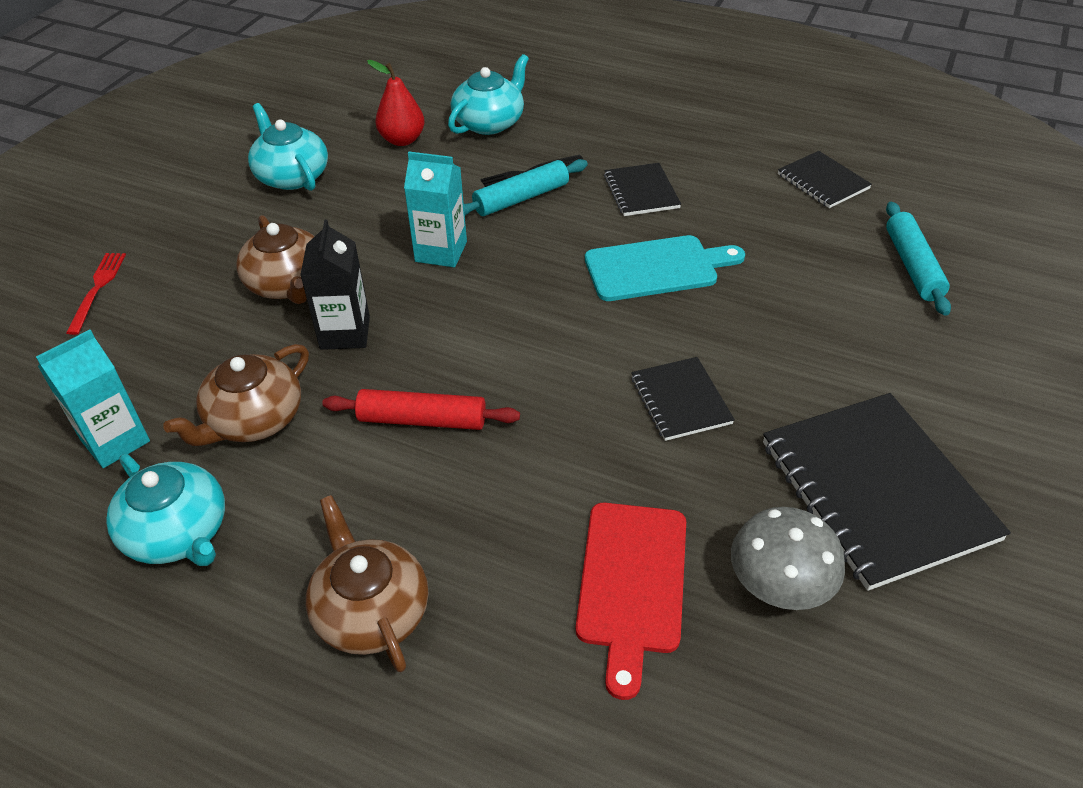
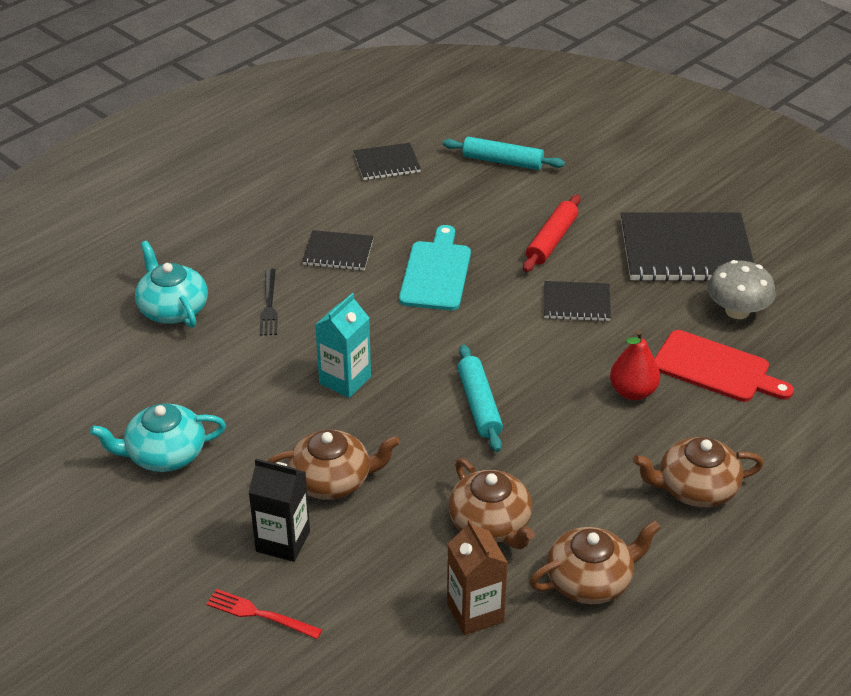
camera: 70 degrees left, 5 degrees down
turquoise carton [36,329,150,468] -> brown carton [447,519,508,635]
turquoise teapot [106,454,225,566] -> brown teapot [529,521,661,604]
black carton [300,219,370,350] -> black carton moved to [248,459,310,562]
red rolling pin [322,389,520,430] -> red rolling pin moved to [523,194,581,272]
red pear [367,60,425,146] -> red pear moved to [610,330,660,400]
turquoise rolling pin [464,159,588,216] -> turquoise rolling pin moved to [457,345,503,452]

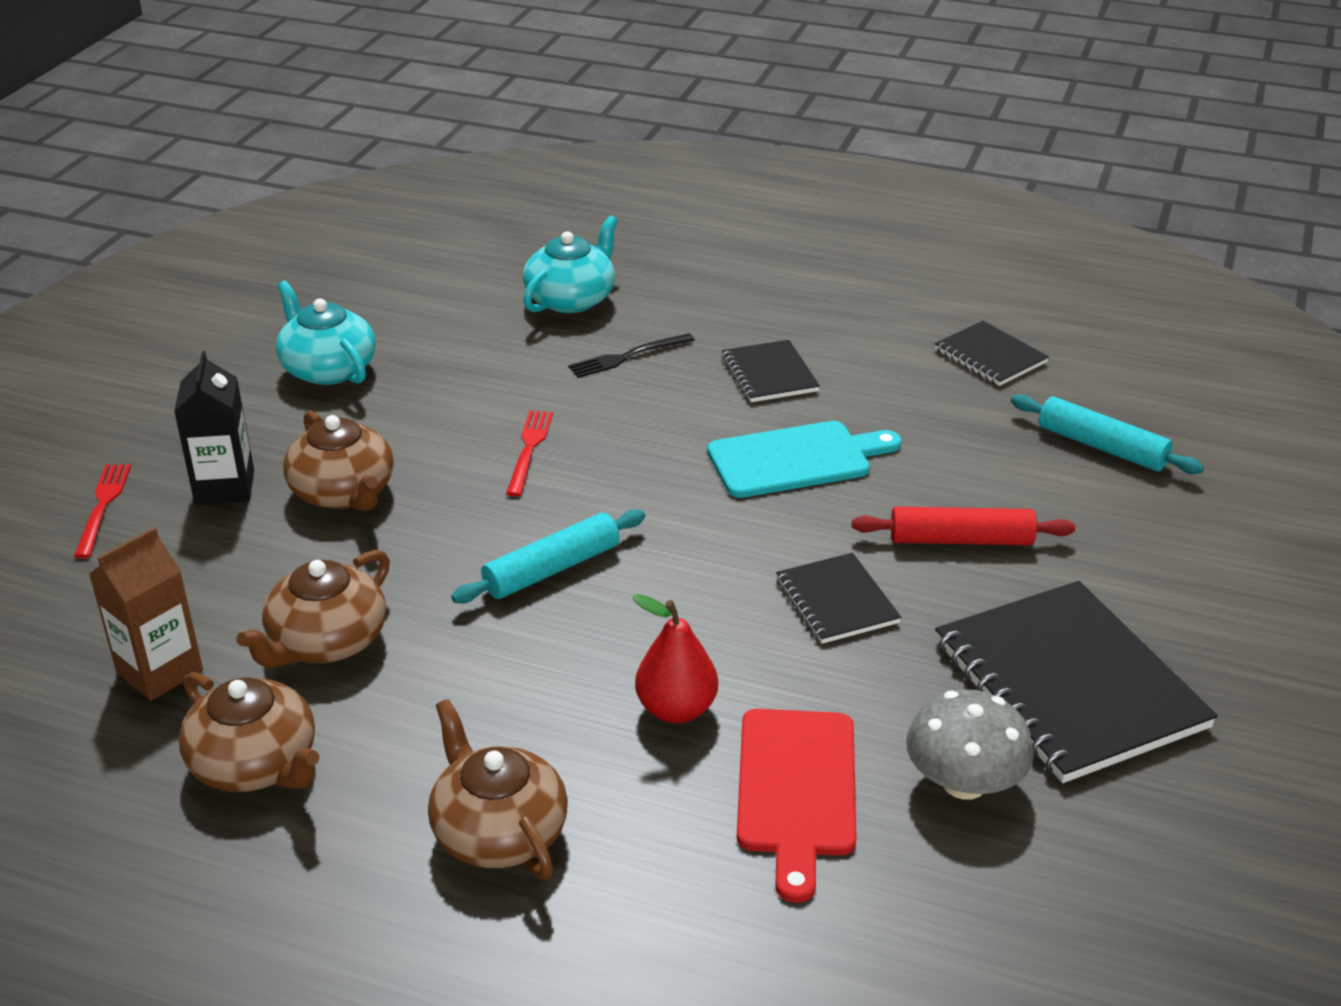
camera: 65 degrees right, 5 degrees down
turquoise carton [315,293,371,398] -> red fork [506,410,553,496]
turquoise rolling pin [443,137,565,170] -> turquoise rolling pin turned 45 degrees counterclockwise [1011,394,1204,474]

